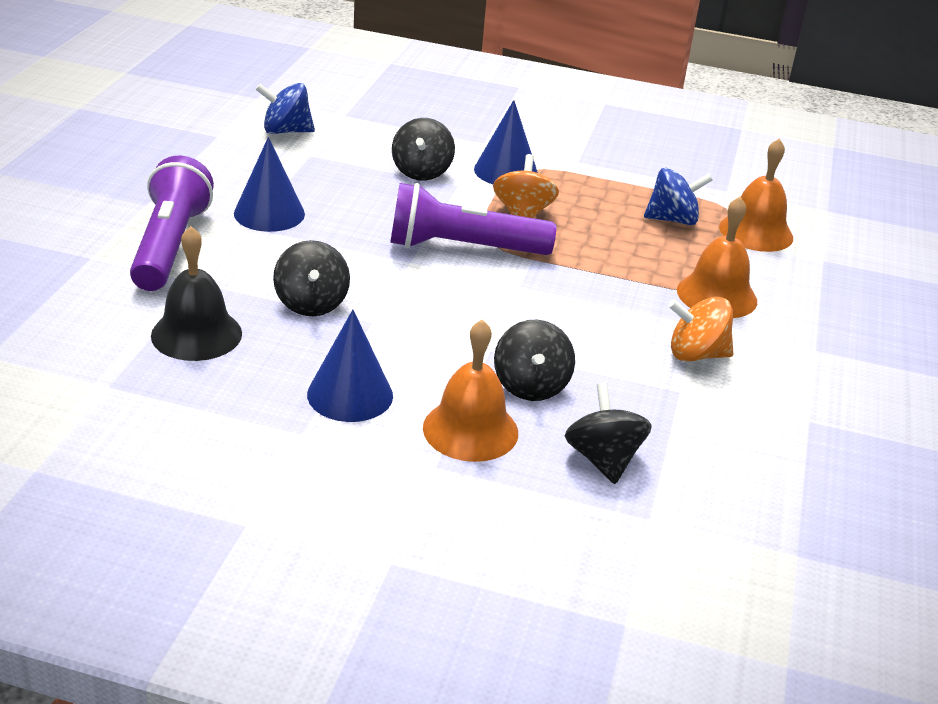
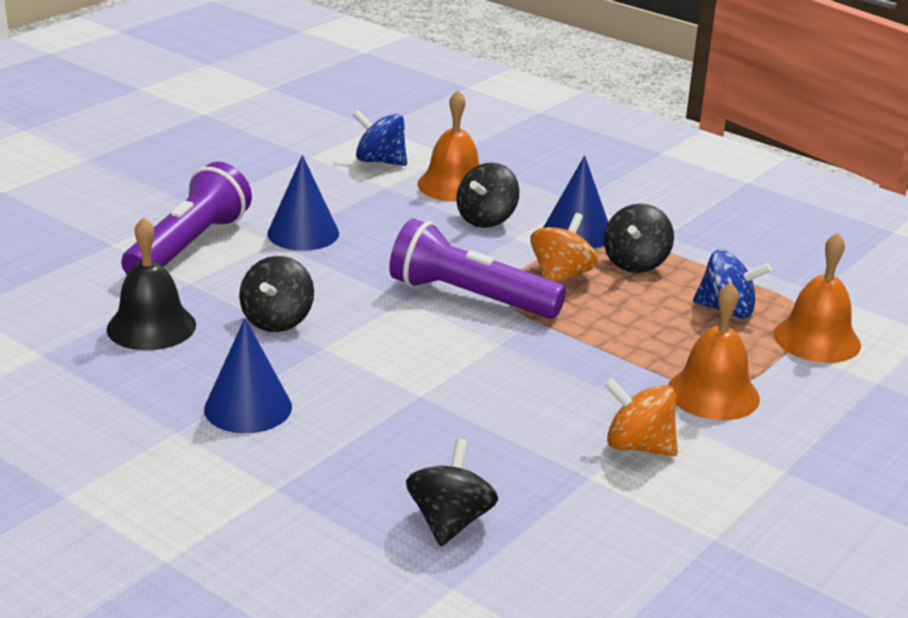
camera: 25 degrees right, 5 degrees down
orange bell [423,319,518,462] -> orange bell moved to [417,90,479,202]
black spinning top [494,320,575,401] -> black spinning top moved to [604,204,674,273]

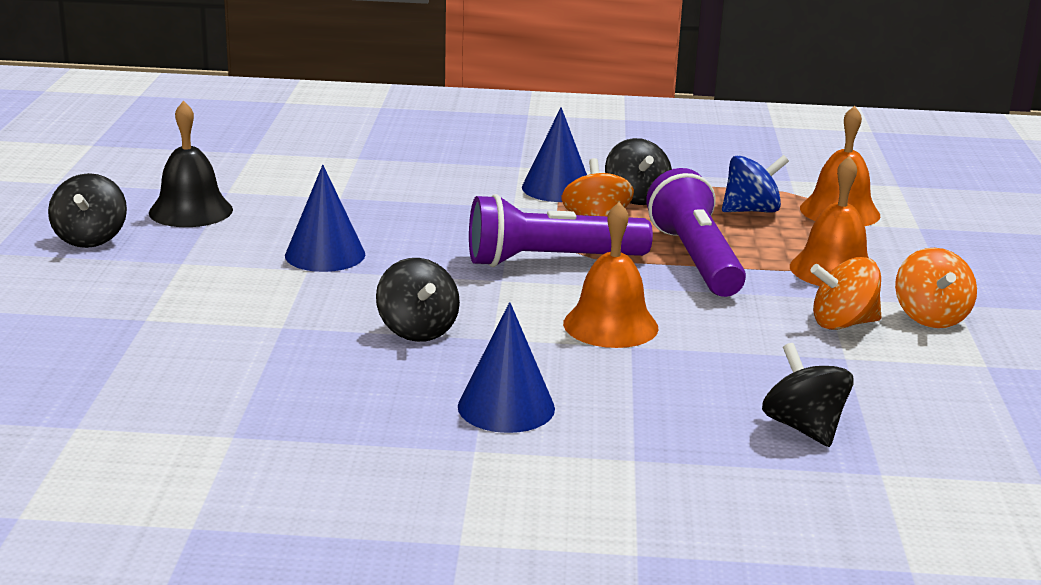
camera: 35 degrees left, 5 degrees down
black bell [106,217,196,350] -> black bell moved to [149,101,233,227]
purple flashlight [121,162,252,274] -> purple flashlight moved to [646,168,746,297]
blue spinning top [353,110,407,166] -> none
orange bell [417,90,479,202] -> orange bell moved to [563,202,659,348]
black spinning top [456,162,519,228] -> black spinning top moved to [48,173,127,248]
none -> orange spinning top [895,248,977,328]

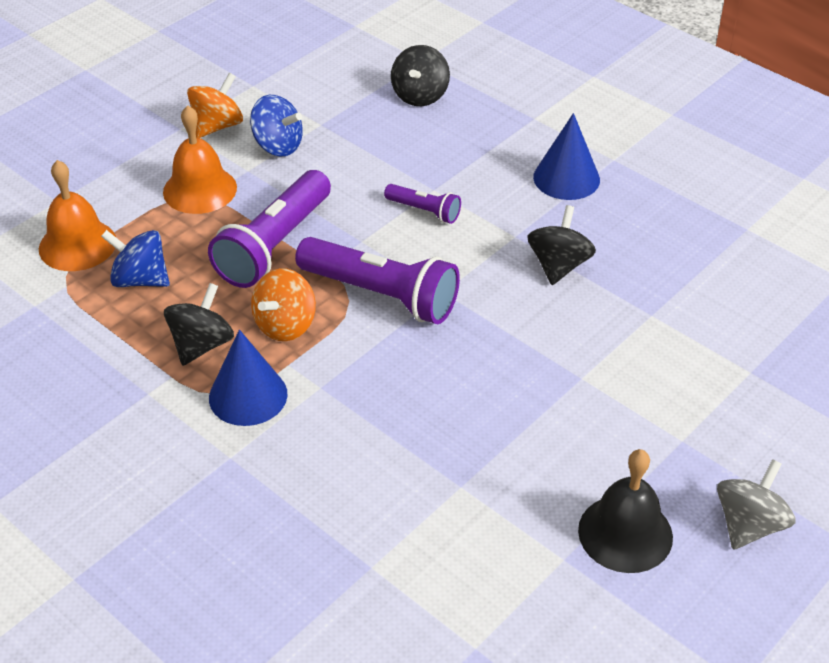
camera: 140 degrees left, 20 degrees up
black spinning top [48,173,127,248] -> grey spinning top [717,459,796,550]
blue cone [285,165,365,272] -> none
orange bell [563,202,659,348] -> purple flashlight [384,184,461,224]
orange spinning top [810,257,881,330] -> blue spinning top [250,95,303,156]

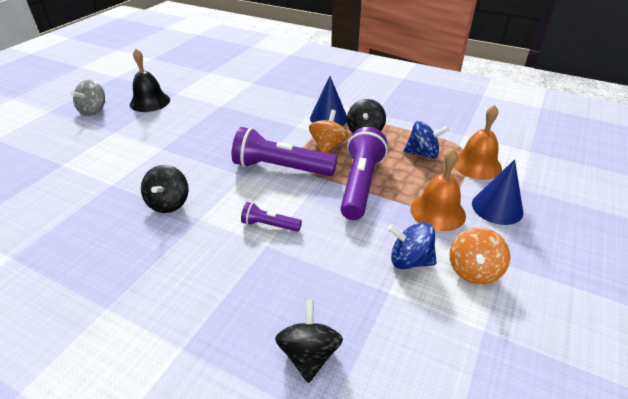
camera: 165 degrees right, 5 degrees down
blue cone [533,113,600,200] -> blue cone moved to [472,159,523,225]

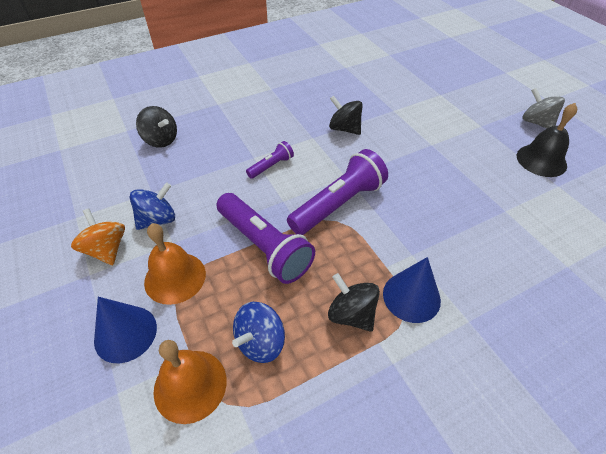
camera: 125 degrees right, 10 degrees up
orange spinning top [309,110,349,153] -> none

